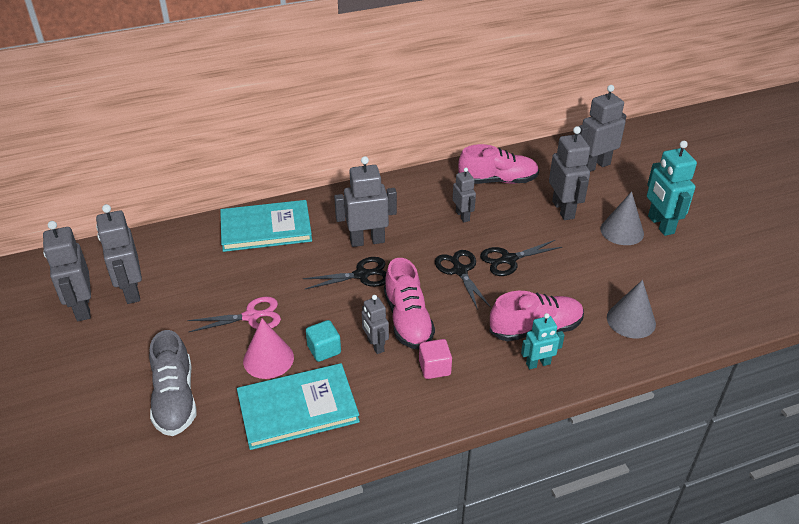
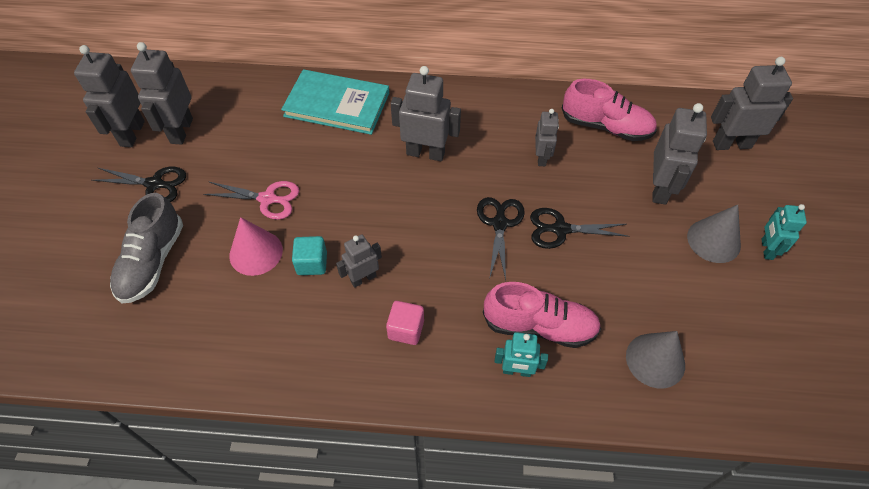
camera: 25 degrees right, 15 degrees up
turquoise book [237,363,360,450] -> none
black scissors [302,257,386,289] -> black scissors moved to [92,167,186,202]
grey robot [362,295,389,354] -> grey robot turned 60 degrees clockwise [336,234,382,288]
pink shoe [384,258,435,350] -> none
turquoise robot [647,141,697,236] -> turquoise robot [761,204,807,260], size x0.60

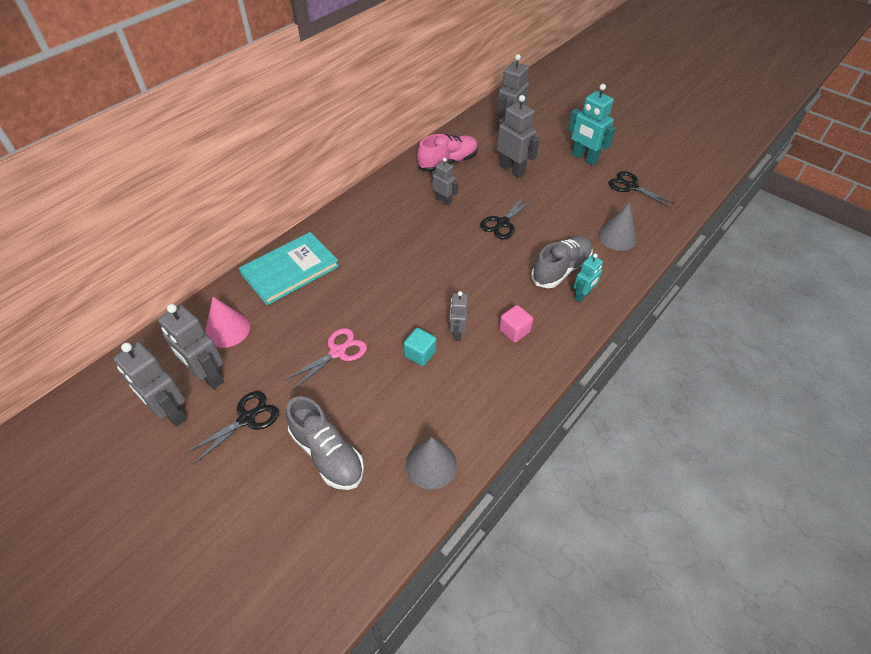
camera: 55 degrees left, 5 degrees down
pink cone [229,217,283,276] -> pink cone moved to [205,297,250,348]
grey robot [391,66,461,161] -> none
black scissors [477,197,525,280] -> black scissors moved to [609,171,676,208]
pink shoe [483,282,601,348] -> grey shoe [531,235,593,288]
grey cone [687,205,741,263] -> grey cone moved to [406,437,457,490]
turquoise robot [761,204,807,260] -> turquoise robot [568,84,616,166], size x1.67

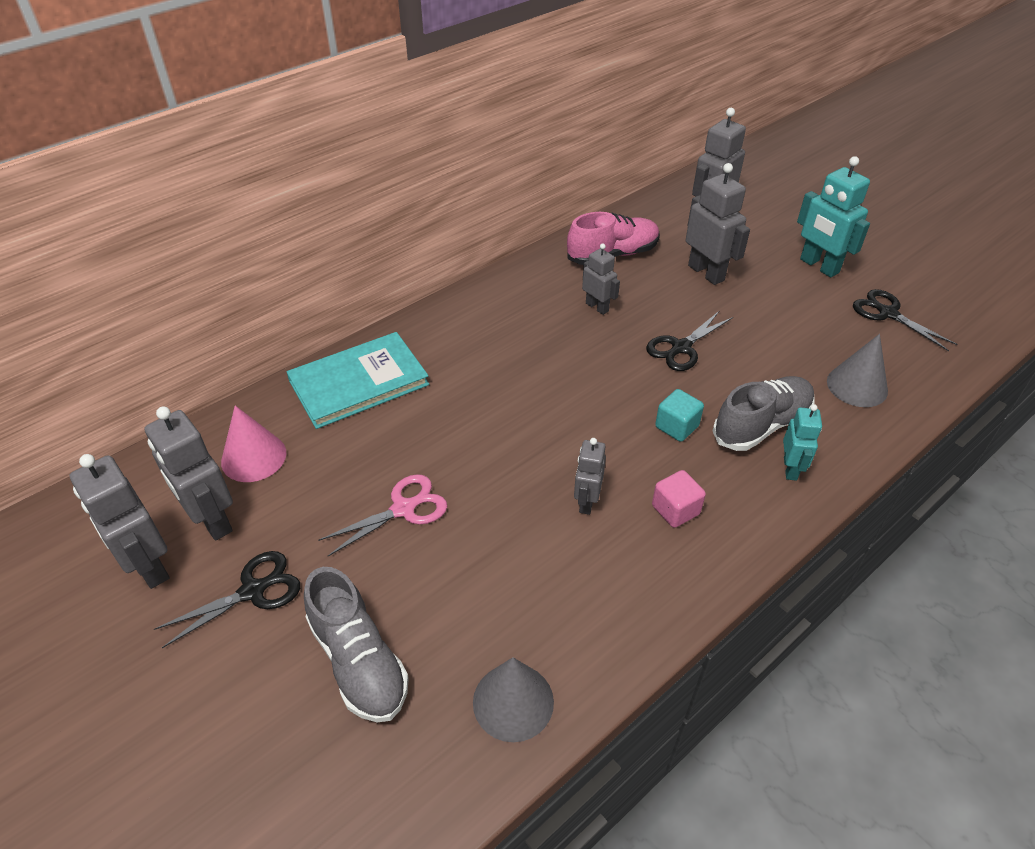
camera: 10 degrees right, 5 degrees down
turquoise cube [403,328,436,366] -> turquoise cube moved to [655,389,704,442]
turquoise robot [573,253,603,303] -> turquoise robot turned 45 degrees counterclockwise [783,404,822,481]

